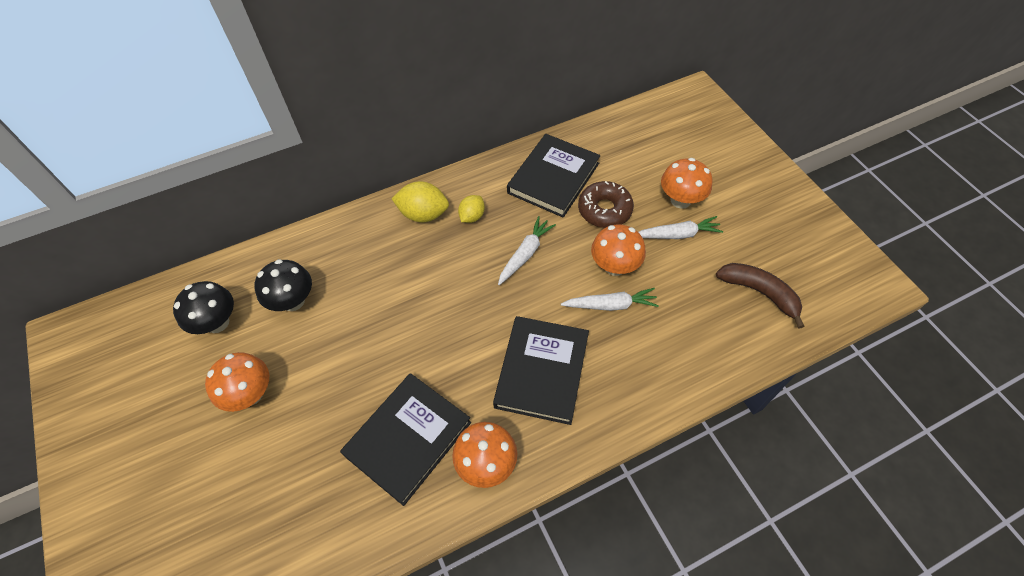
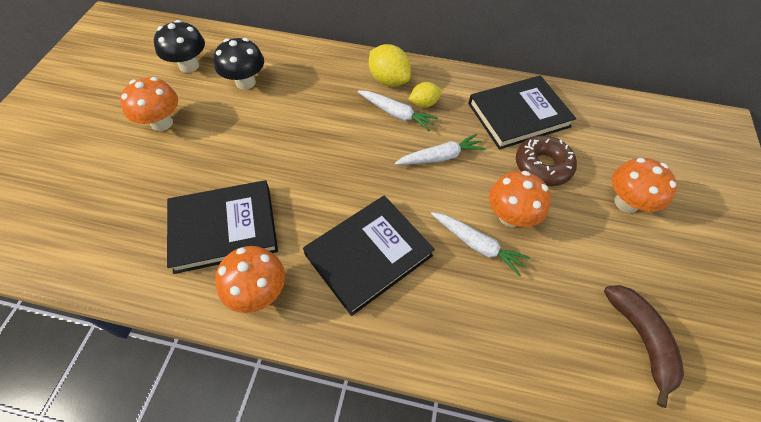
camera: 35 degrees right, 0 degrees up
white carrot [639,216,723,239] -> white carrot moved to [357,90,438,131]

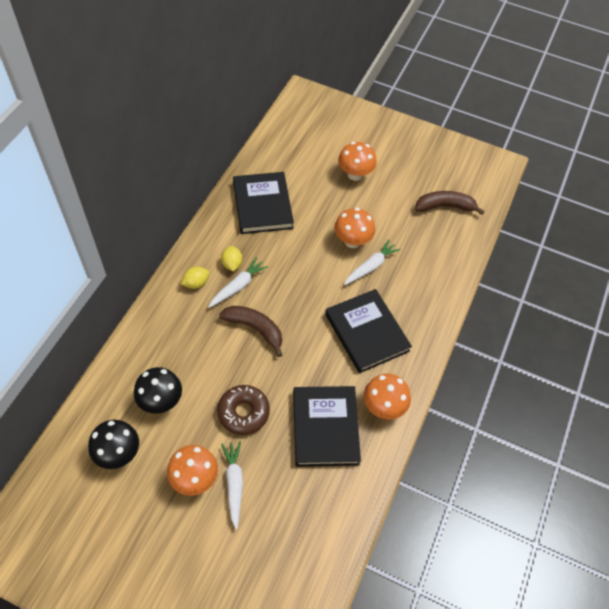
camera: 80 degrees left, 0 degrees up
yellow lemon [369,44,411,87] -> yellow lemon [181,267,209,289], size x0.62
white carrot [395,134,486,165] -> white carrot moved to [221,442,243,530]
brown donut [516,135,577,186] -> brown donut moved to [217,385,270,435]
none -> brown banana [219,306,282,357]

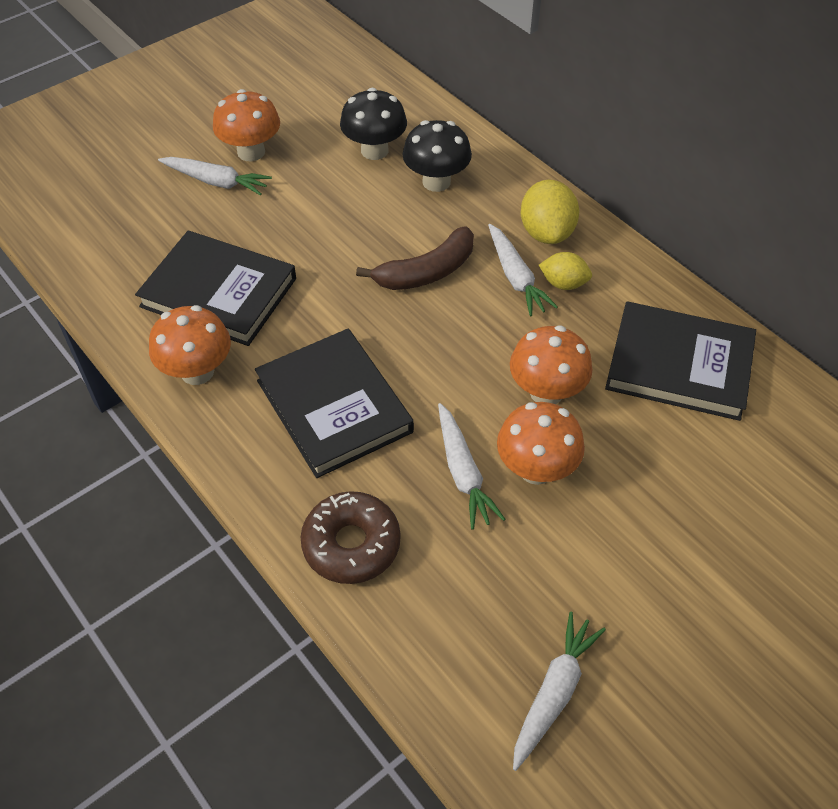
camera: 120 degrees right, 5 degrees down
black mushroom [88,420,139,469] -> black mushroom moved to [402,120,472,192]
yellow lemon [181,267,209,289] -> yellow lemon [521,180,579,244], size x1.60
brown donut [217,385,270,435] -> brown donut moved to [300,491,401,584]
black book [325,289,412,373] -> black book turned 60 degrees clockwise [255,329,414,478]
orange mushroom [338,142,377,181] -> orange mushroom moved to [510,325,593,404]
brown banana [415,191,485,215] -> white carrot [513,612,606,771]

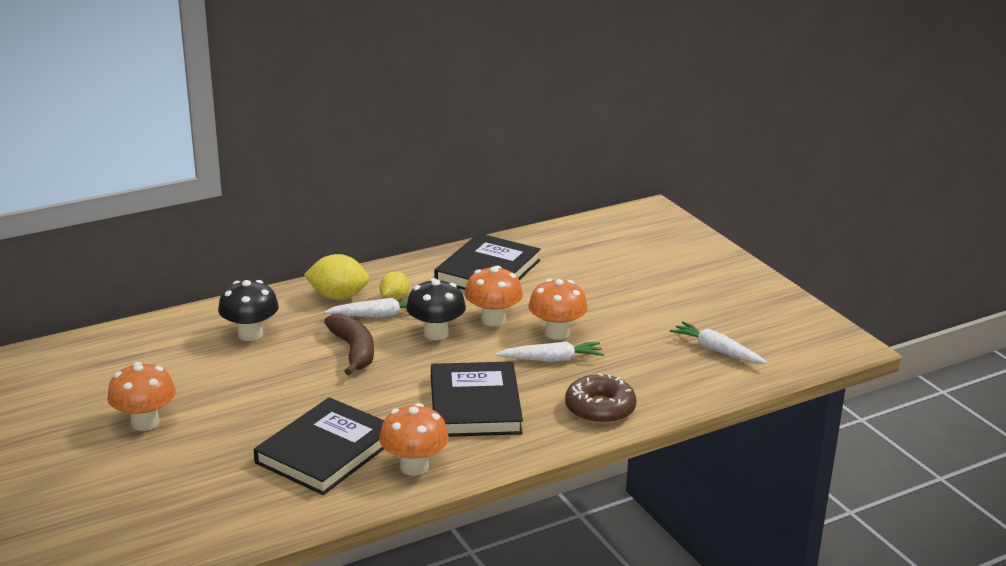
camera: 80 degrees left, 25 degrees down
white carrot [158,157,272,196] -> none
black book [255,329,414,478] -> black book turned 75 degrees counterclockwise [431,361,523,437]
black mushroom [340,88,407,160] -> black mushroom moved to [406,278,466,340]

